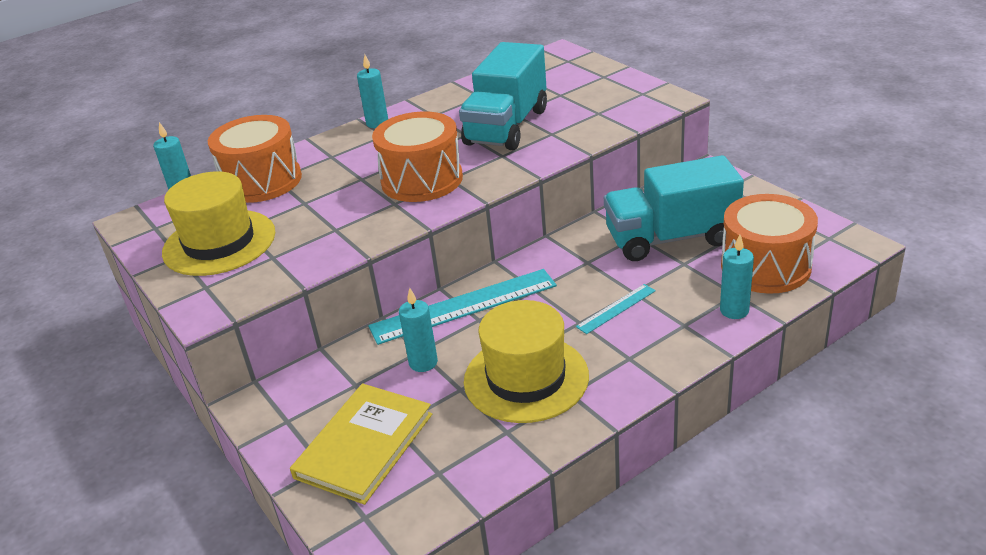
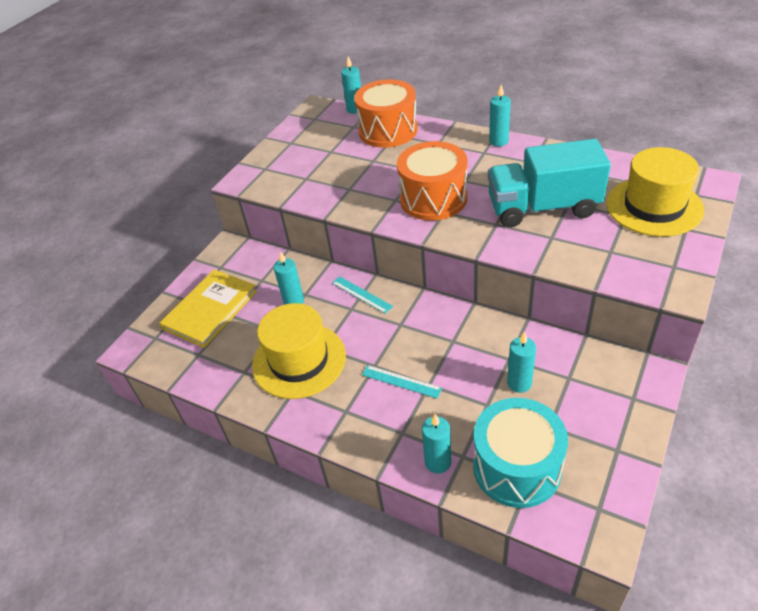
camera: 65 degrees right, 10 degrees up
yellow hat [162,171,275,276] -> yellow hat moved to [606,147,704,237]
yellow book [290,383,432,505] -> yellow book turned 60 degrees counterclockwise [159,269,257,348]
turquoise ruler [368,269,557,345] -> turquoise ruler [332,276,393,314], size x0.49
turquoise truck [604,155,744,261] -> turquoise candle [507,331,536,393]
orange drum [721,194,818,294] -> turquoise drum [473,398,568,508]

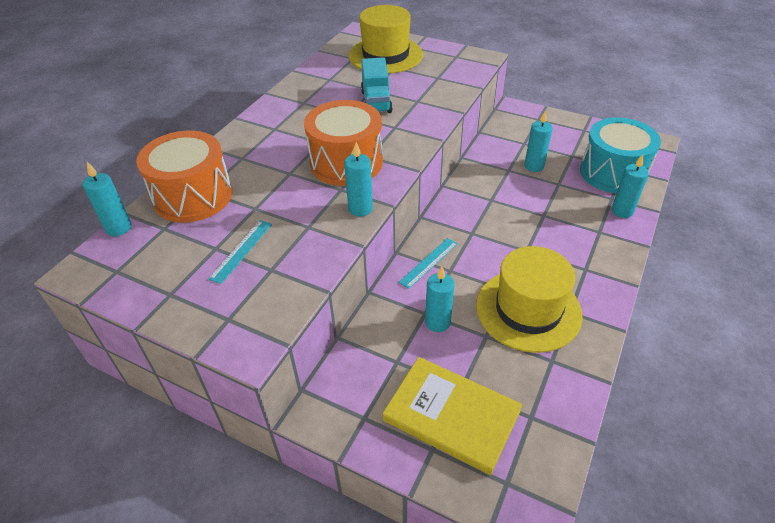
camera: 95 degrees left, 0 degrees up
turquoise ruler [362,365,442,398] -> turquoise ruler moved to [209,220,272,284]
turquoise truck [488,139,611,227] -> turquoise truck [361,57,393,113], size x0.59
turquoise candle [489,85,511,147] -> turquoise candle moved to [344,142,373,216]

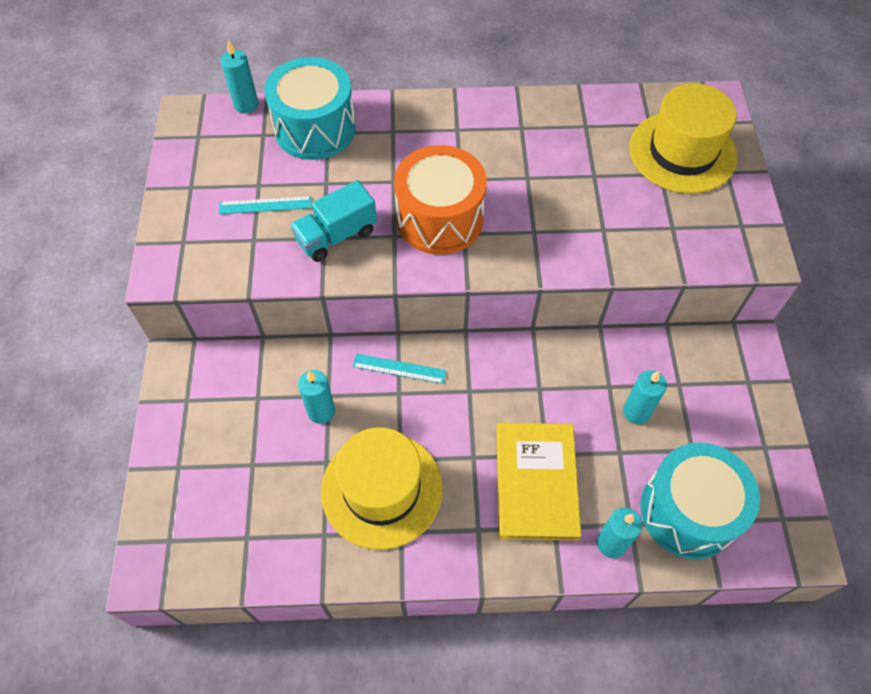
camera: 60 degrees right, 15 degrees up
orange drum [136,131,232,223] -> turquoise drum [265,57,356,160]
turquoise candle [344,142,373,216] -> none
turquoise truck [361,57,393,113] -> turquoise truck moved to [290,180,377,262]
yellow book [382,357,522,475] -> yellow book moved to [496,423,581,540]

